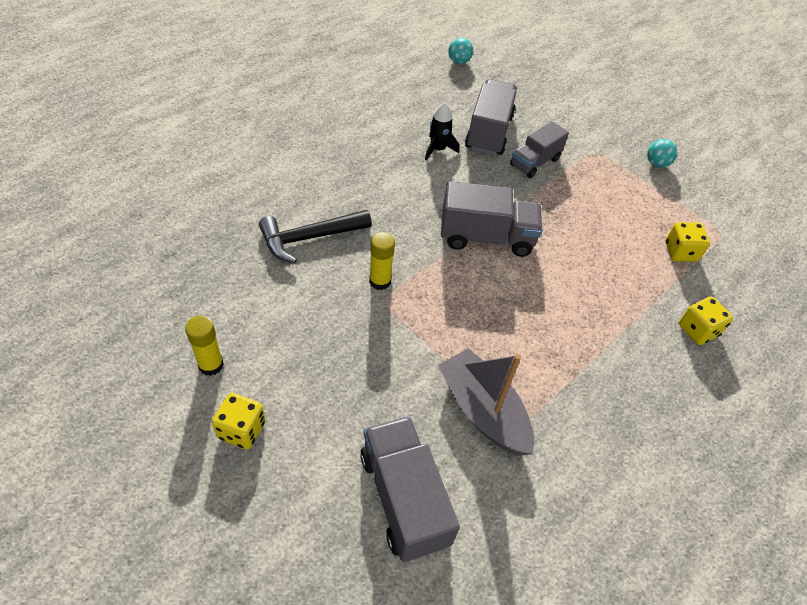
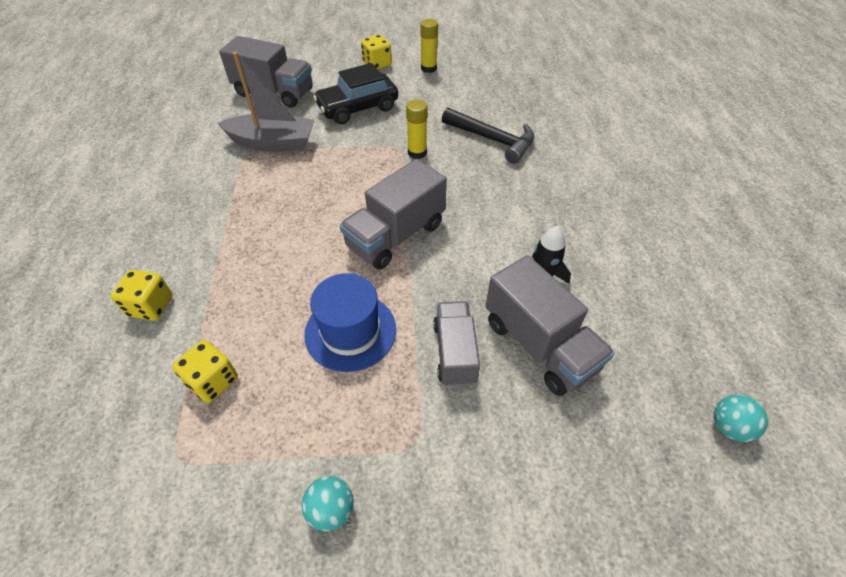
camera: 135 degrees right, 0 degrees up
black hammer [259,210,372,263] -> black hammer turned 105 degrees clockwise [442,107,534,164]
none -> blue hat [304,273,396,372]
none -> black car [313,63,398,124]

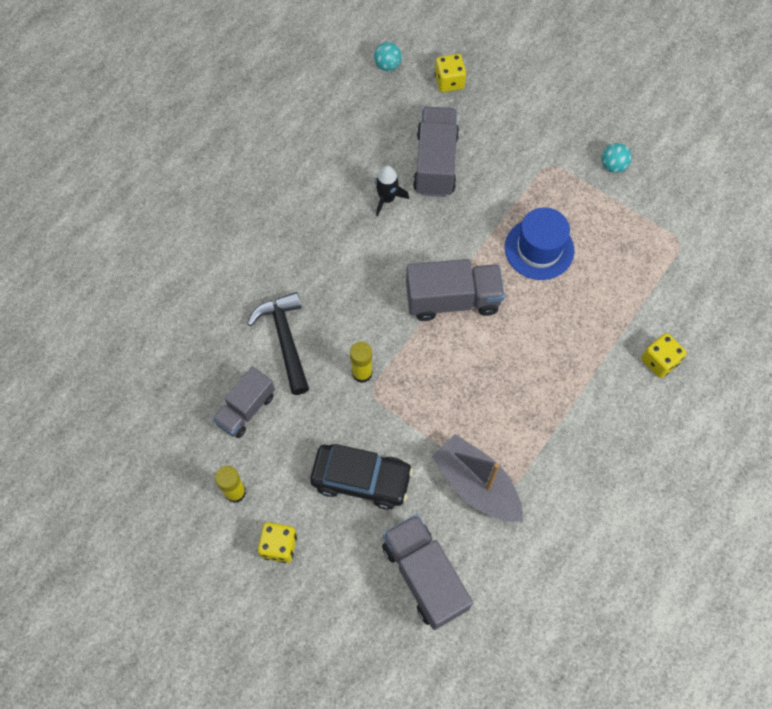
camera: 140 degrees left, 15 degrees up
yellow dice [172,340,238,403] -> yellow dice moved to [435,54,466,92]
grey truck [433,301,480,386] -> grey truck moved to [213,366,275,438]

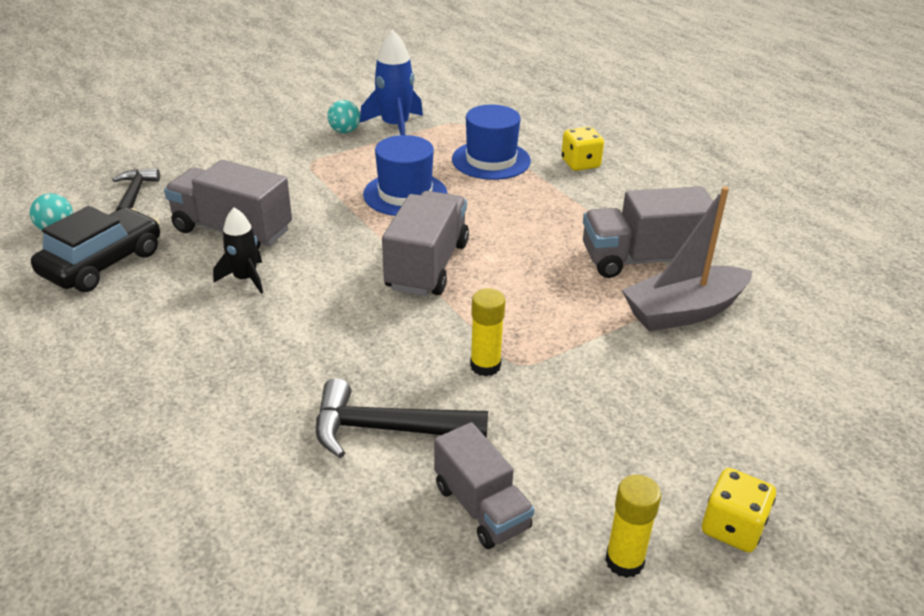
camera: 70 degrees left, 30 degrees down
black car [310,444,413,510] -> black car moved to [31,206,160,292]
grey truck [382,514,473,630] -> grey truck moved to [583,186,713,278]
yellow dice [435,54,466,92] -> black hammer [112,168,160,211]
none -> blue rocket [360,30,423,135]
none -> blue hat [452,105,531,180]

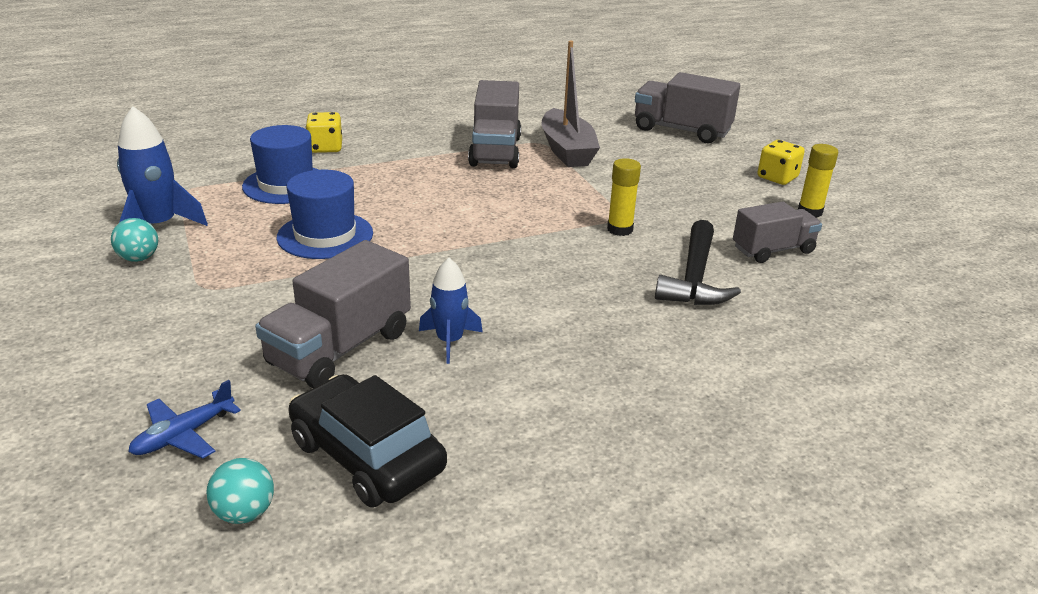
camera: 80 degrees left, 5 degrees down
black hammer [112,168,160,211] -> blue plane [128,380,241,459]
black rocket [213,208,263,294] -> blue rocket [419,258,483,364]
grey truck [382,191,469,296] -> grey truck moved to [635,72,740,143]

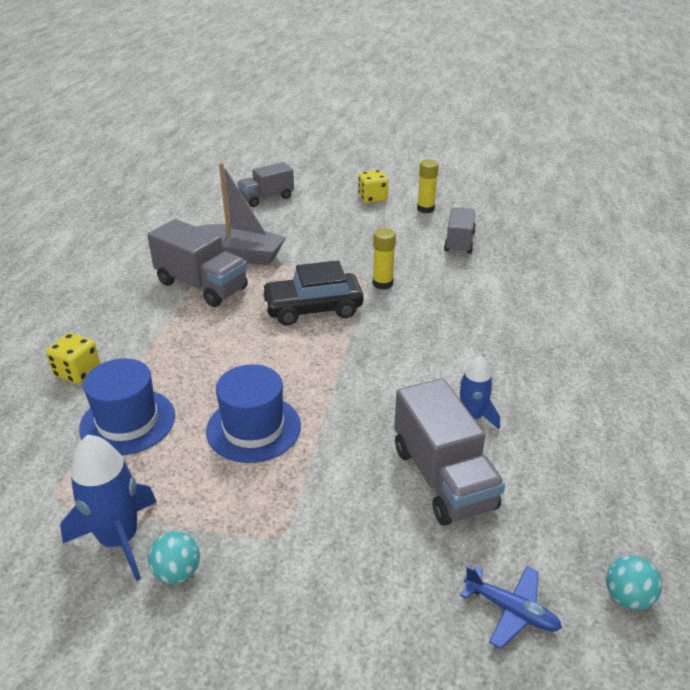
camera: 55 degrees left, 5 degrees up
blue plane [128,380,241,459] -> blue plane turned 45 degrees counterclockwise [460,565,562,649]
black car [289,374,447,507] -> black car moved to [261,261,364,326]
grey truck [635,72,740,143] -> grey truck [237,162,294,207], size x0.67
black hammer [655,220,741,305] -> none

